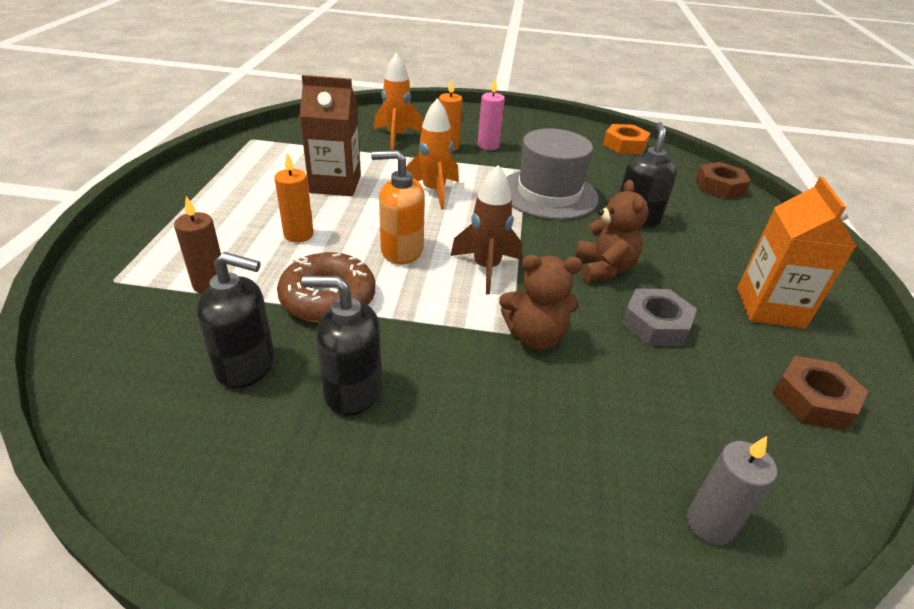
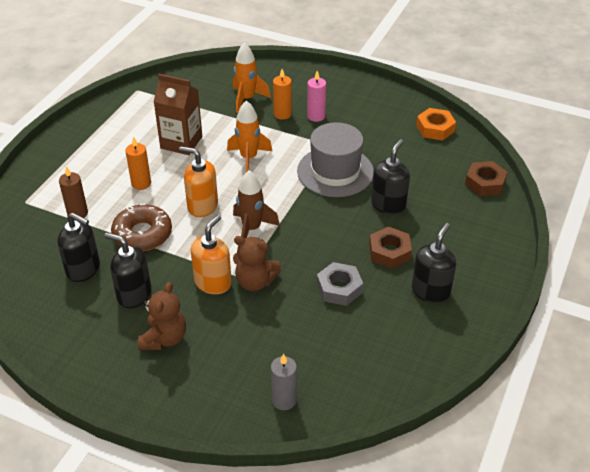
camera: 20 degrees right, 5 degrees up
brown teddy bear [576,180,649,282] -> brown teddy bear moved to [138,282,186,350]
orange carton [737,176,857,329] -> black soap dispenser [412,223,456,303]
brown nut [772,356,868,431] -> brown nut moved to [369,227,412,269]
none -> orange soap dispenser [191,215,232,294]

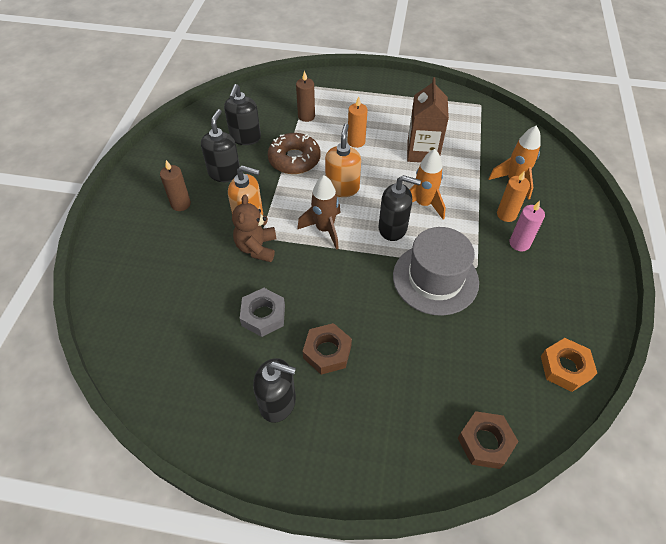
camera: 75 degrees right, 10 degrees up
brown teddy bear [138,282,186,350] -> brown candle [160,160,191,211]
grey candle [271,354,297,410] -> none
black soap dispenser [371,139,410,214] -> black soap dispenser moved to [379,175,421,241]

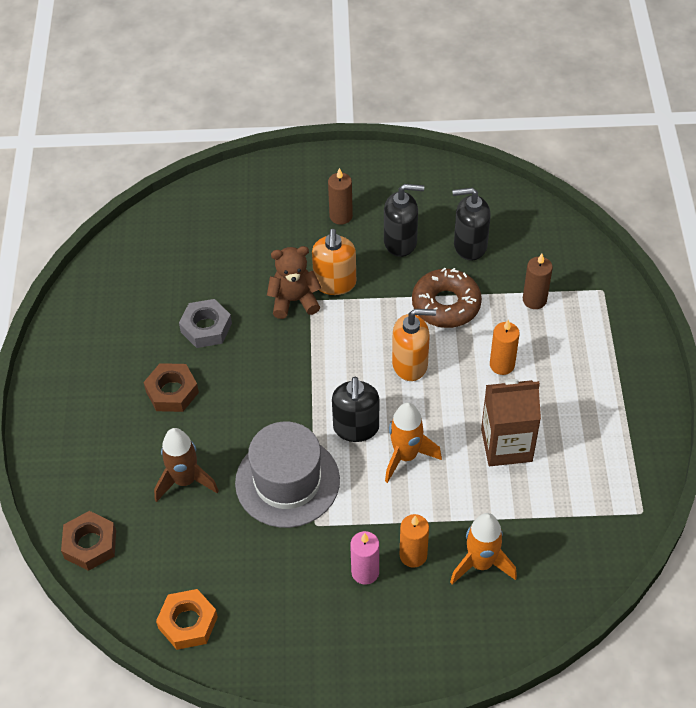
camera: 80 degrees right, 0 degrees up
black soap dispenser [253,358,296,423] -> none
brown rocket [297,175,341,250] -> brown rocket moved to [154,428,219,502]

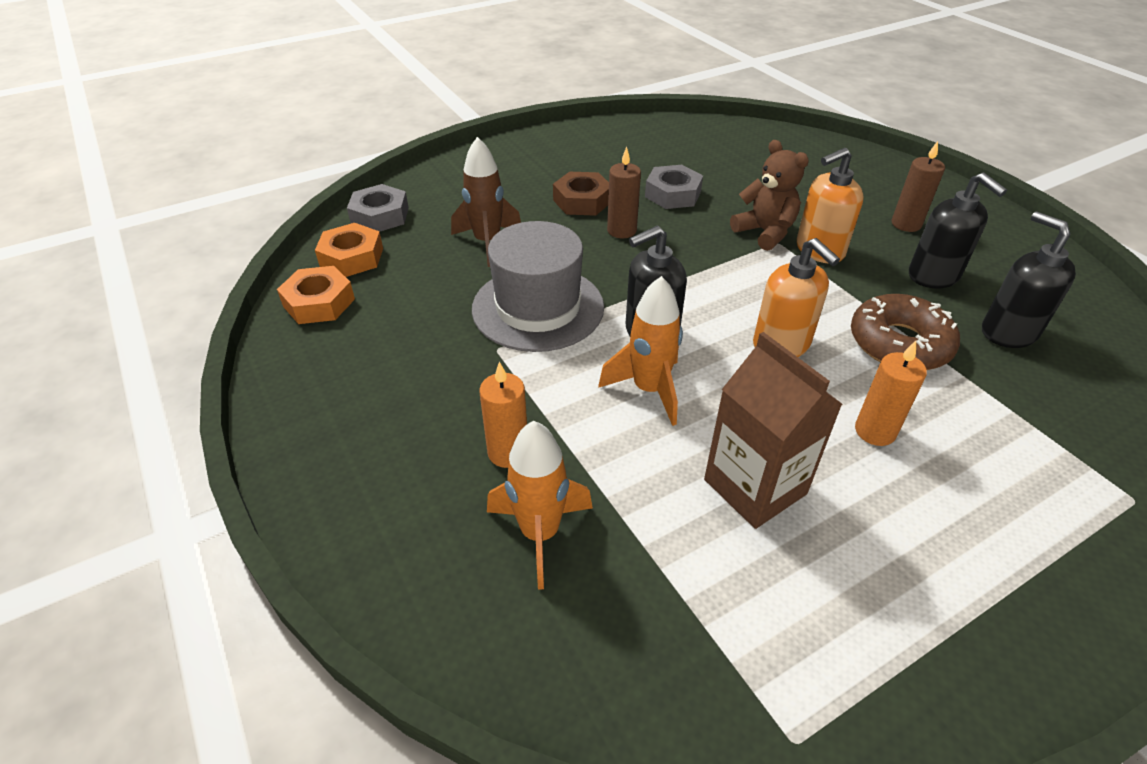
camera: 60 degrees right, 10 degrees down
brown nut [61,511,116,571] -> grey nut [347,184,409,232]
pink candle [350,531,379,585] -> none
brown candle [523,254,553,309] -> brown candle moved to [607,147,641,238]
none -> orange nut [315,223,383,277]

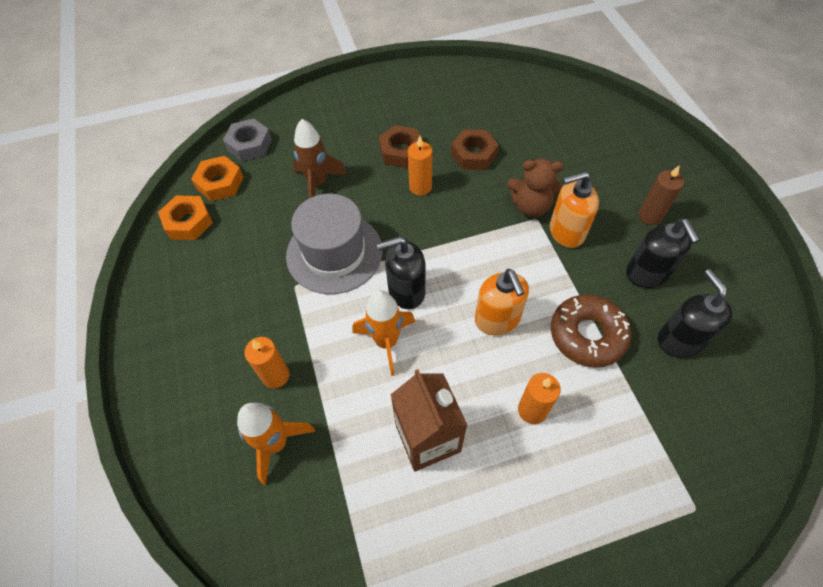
camera: 15 degrees right, 15 degrees up
brown candle [607,147,641,238] -> orange candle [408,136,432,196]
grey nut [645,165,703,209] -> brown nut [451,129,499,170]
brown teddy bear [730,140,809,251] -> brown teddy bear turned 120 degrees clockwise [507,158,564,217]

